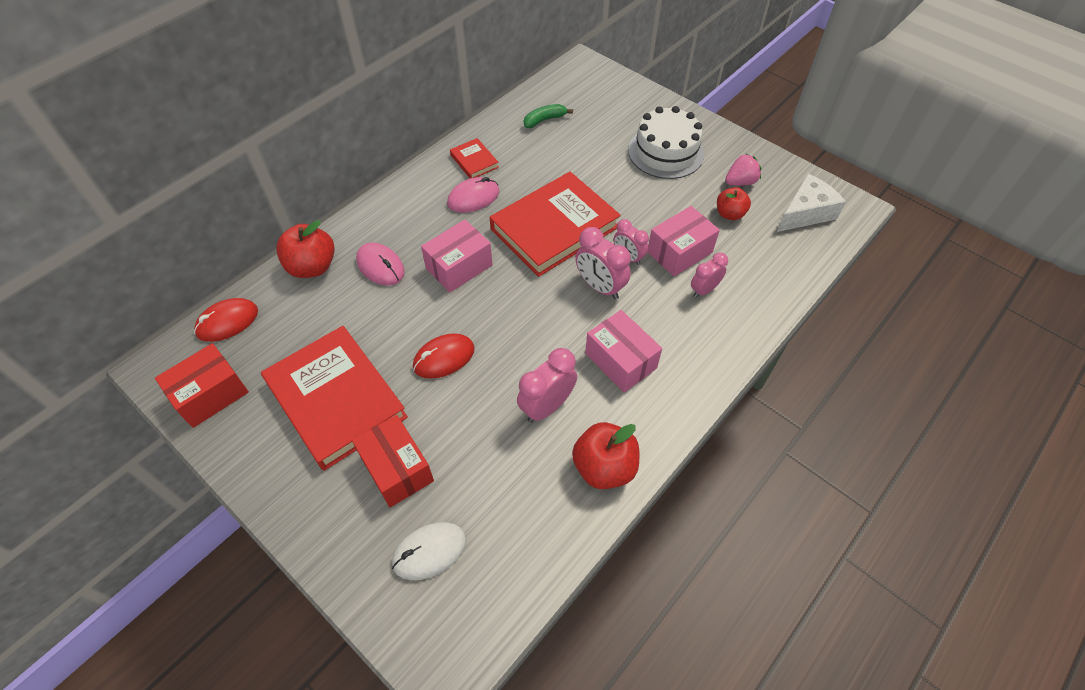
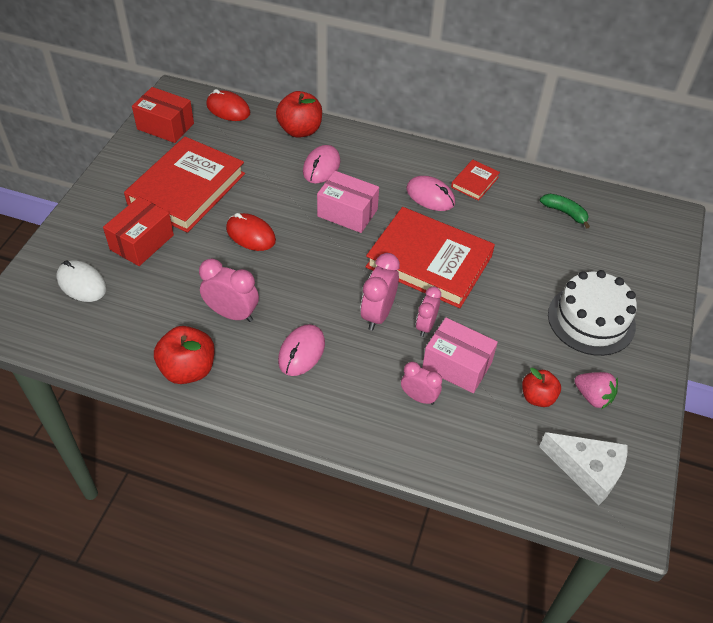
camera: 65 degrees right, 5 degrees down
pink box [585,310,662,393] -> pink mouse [278,324,325,376]

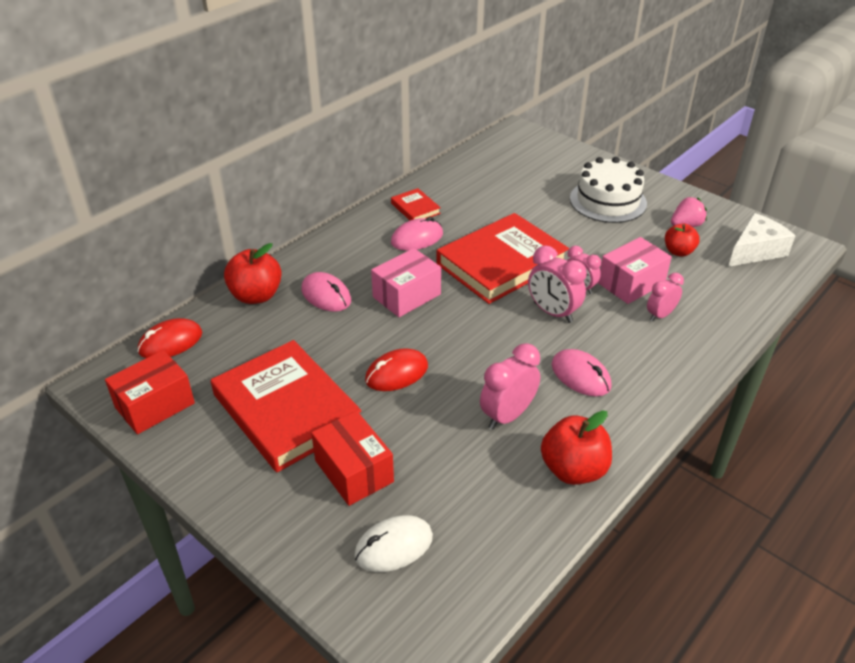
camera: 65 degrees left, 10 degrees down
green banana [540,194,590,229] -> none

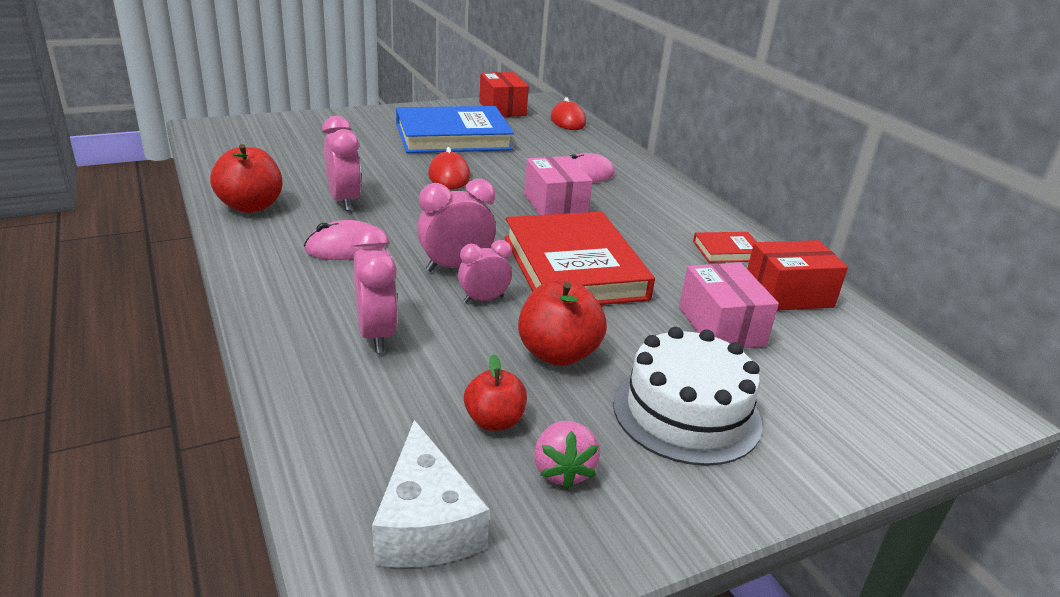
camera: 110 degrees right, 10 degrees down
red book [211,340,361,472] -> blue book [396,106,514,153]
red apple [224,243,282,304] -> red apple moved to [518,280,607,366]
red box [311,411,394,506] -> red box moved to [747,240,848,311]
white mouse [354,515,433,572] -> none
pink mouse [391,217,443,251] -> none
pink box [598,237,672,304] -> pink box moved to [679,263,779,348]
pink clock [647,273,684,322] -> pink clock [351,226,398,353], size x1.53

